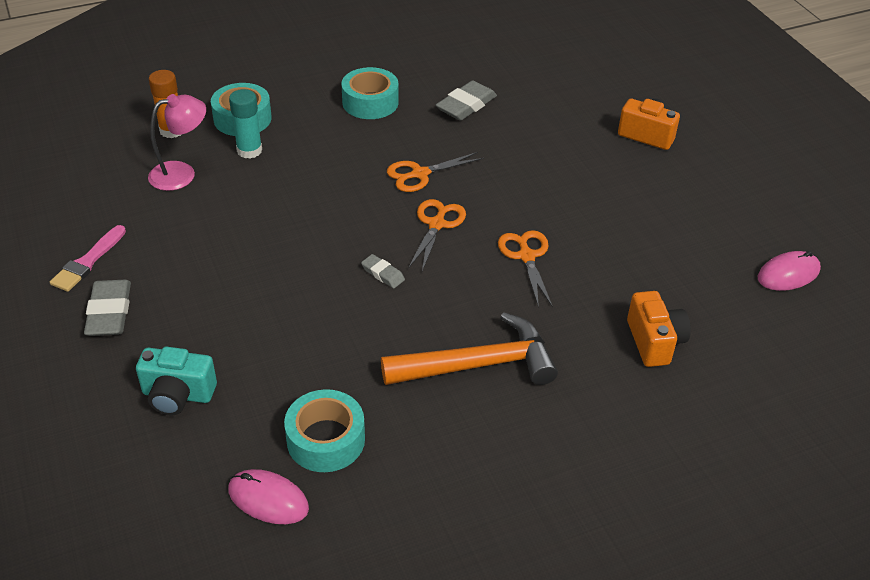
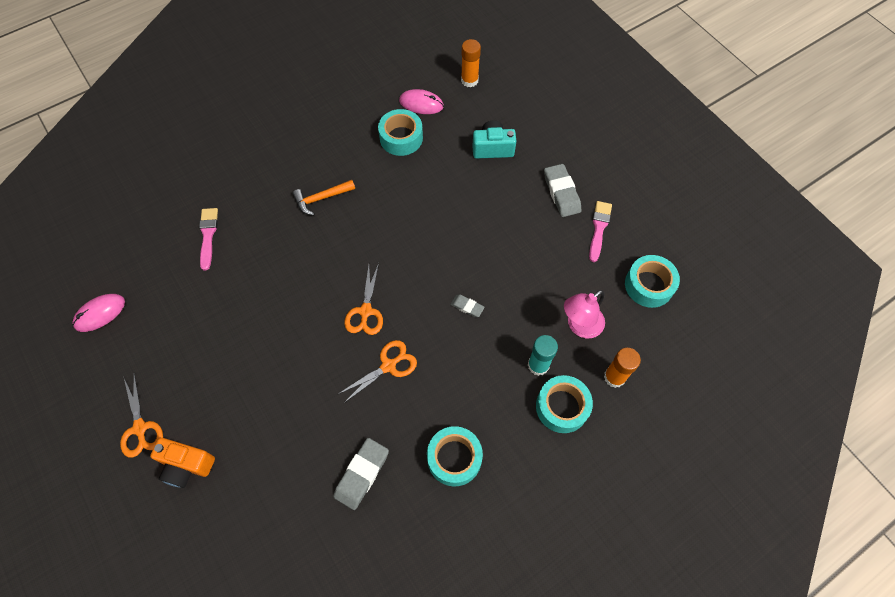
camera: 170 degrees right, 20 degrees up
grey eraser [361,254,405,288] -> grey eraser moved to [450,294,485,317]
orange hammer [381,312,558,385] -> orange hammer [292,180,355,215], size x0.58
orange scissors [498,230,553,308] -> orange scissors moved to [120,373,163,458]
orange camera [627,291,691,367] -> pink brush [199,208,218,271]
none -> orange glue stick [461,39,481,87]
none -> turquoise tape [625,255,680,308]

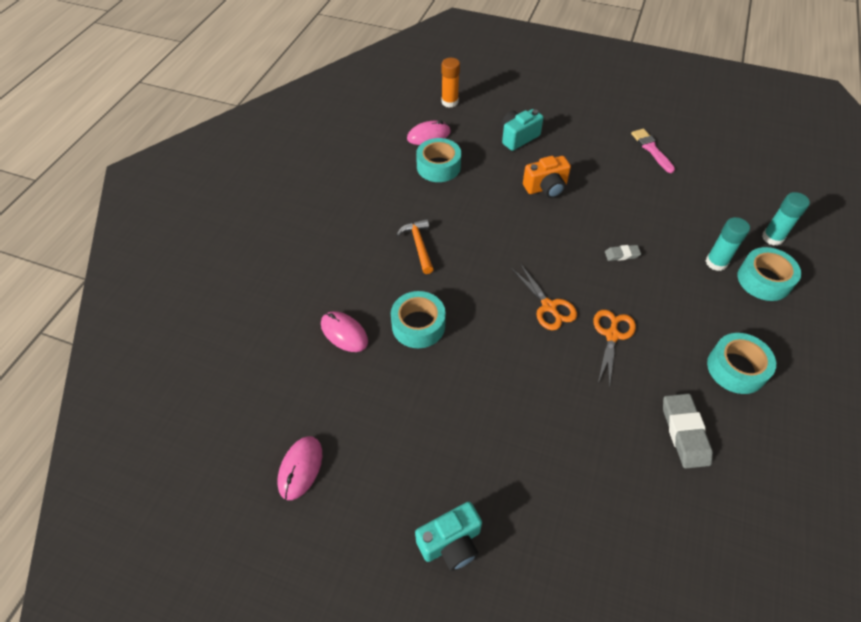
camera: 35 degrees left, 10 degrees down
orange scissors [120,373,163,458] -> turquoise camera [415,502,482,571]
orange camera [150,438,215,488] -> orange camera moved to [523,156,571,198]
pink brush [199,208,218,271] -> pink mouse [321,311,368,352]
orange hammer [292,180,355,215] -> orange hammer turned 135 degrees clockwise [396,219,434,274]
grey eraser [544,164,581,217] -> none
pink lamp [564,290,605,338] -> none
orange glue stick [604,348,641,388] -> turquoise glue stick [762,192,810,246]
turquoise tape [625,255,680,308] -> turquoise tape moved to [391,291,446,348]

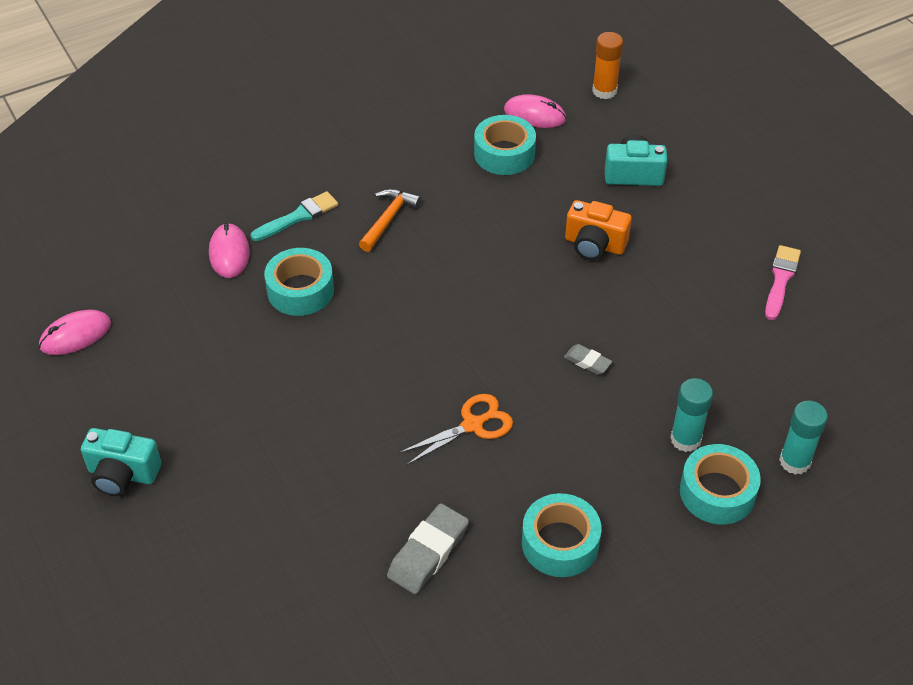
camera: 40 degrees right, 5 degrees down
orange scissors [511,263,577,330] -> none
none -> turquoise brush [250,191,338,241]

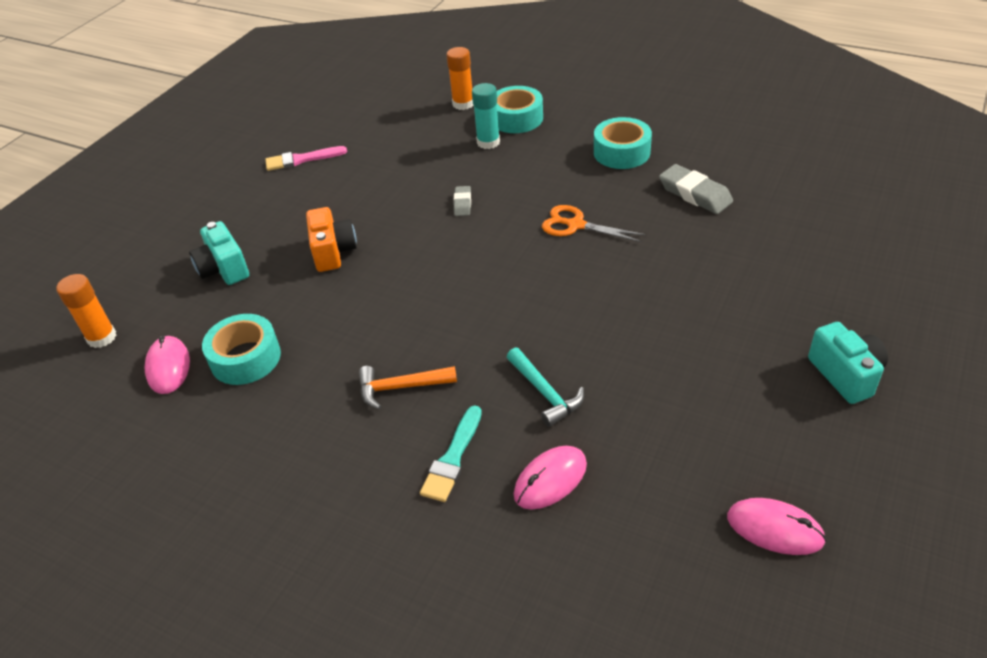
camera: 120 degrees left, 5 degrees down
turquoise brush [250,191,338,241] -> turquoise brush turned 90 degrees counterclockwise [420,405,482,502]
turquoise tape [264,248,334,316] -> turquoise hammer [507,347,584,427]
grey eraser [387,503,469,594] -> grey eraser turned 45 degrees clockwise [659,164,733,214]
turquoise glue stick [779,401,828,475] -> orange glue stick [446,47,474,110]

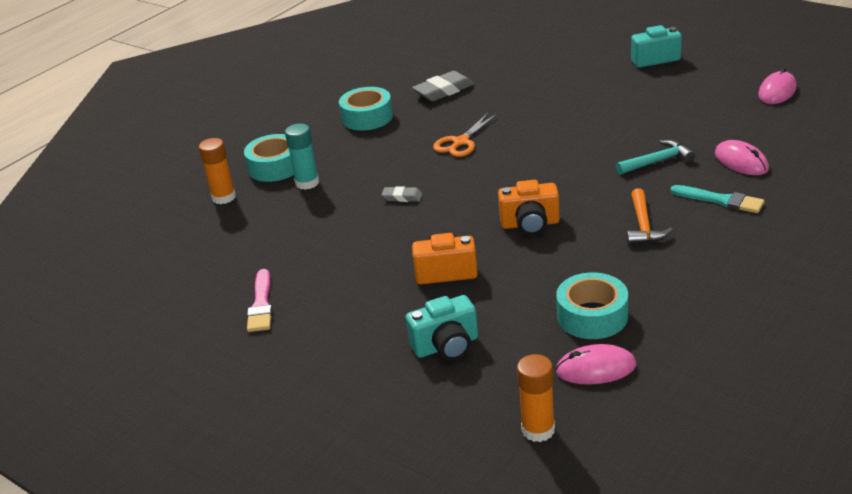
camera: 80 degrees left, 10 degrees down
none -> orange camera [498,180,560,235]

